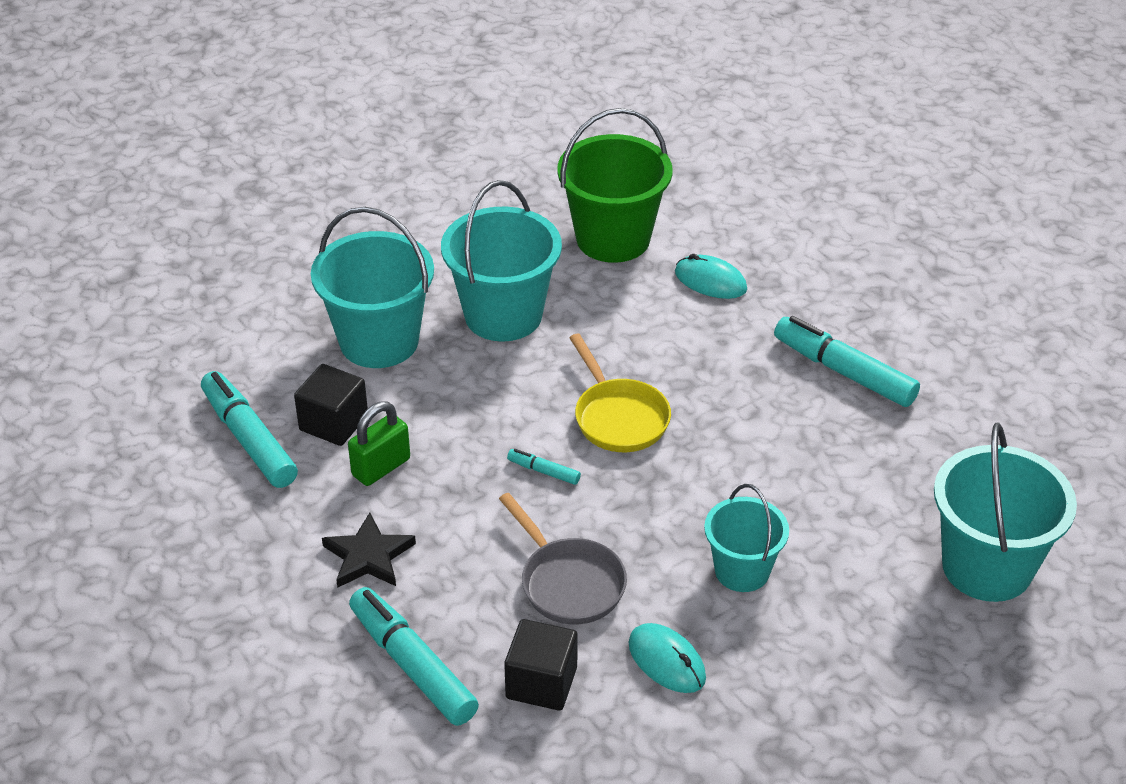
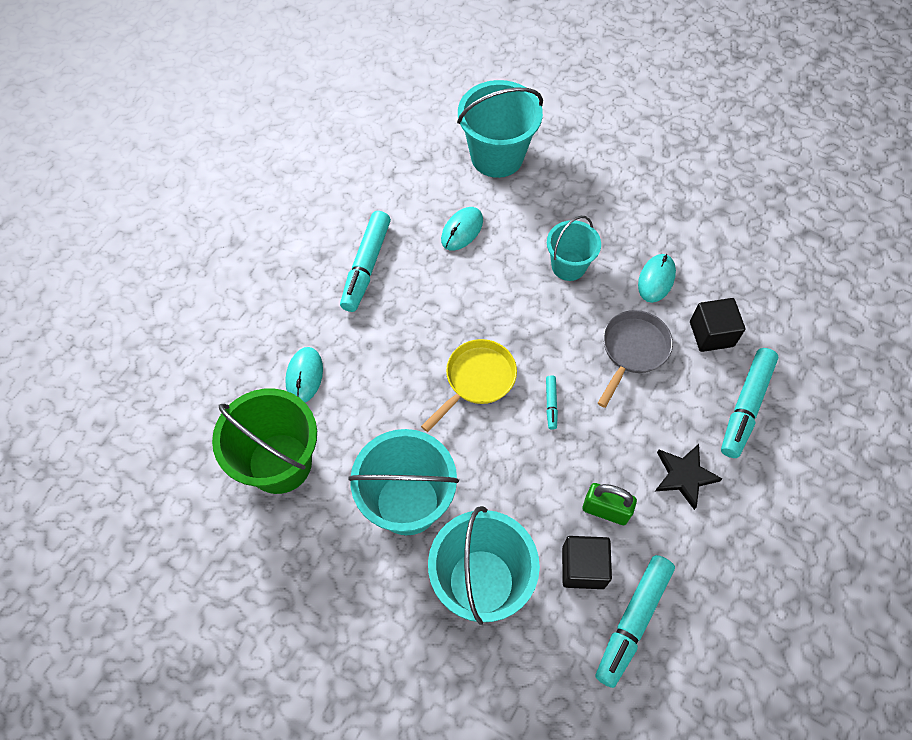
camera: 115 degrees left, 20 degrees up
none -> turquoise mouse [441,207,483,251]

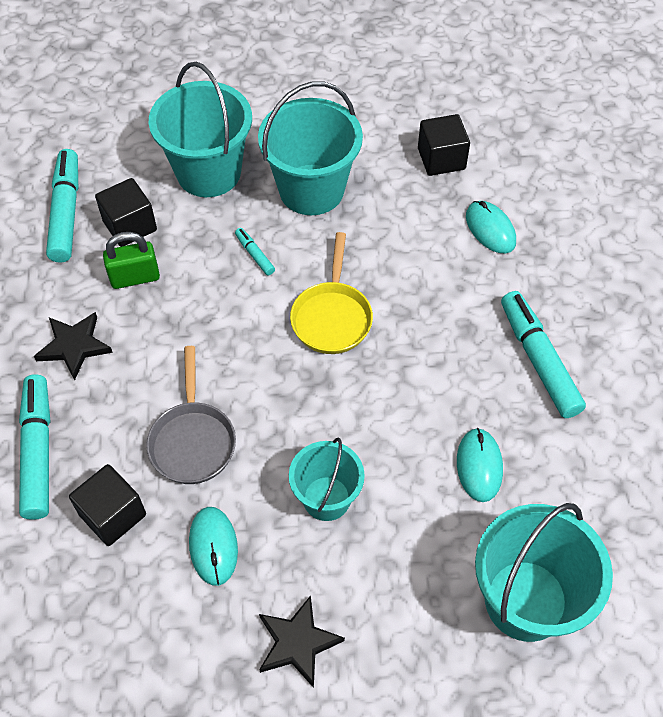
camera: 145 degrees right, 5 degrees down
green bucket [212,388,317,494] -> black cube [418,114,470,176]
turquoise marker [546,375,558,430] -> turquoise marker moved to [235,228,275,275]
none -> black star [259,595,345,688]

